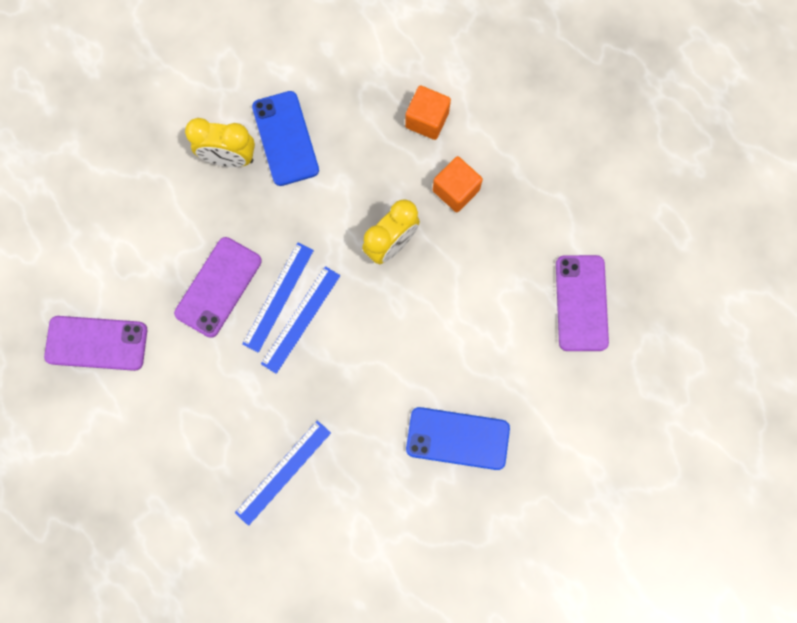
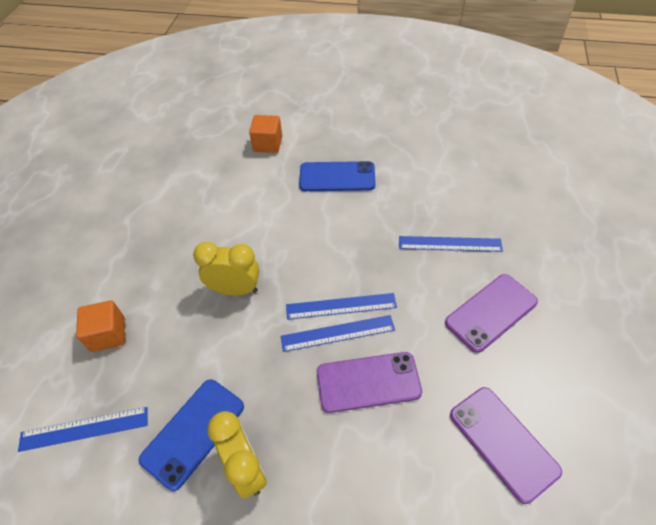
camera: 125 degrees left, 25 degrees down
blue phone [406,407,510,470] -> blue phone turned 60 degrees counterclockwise [299,161,376,191]
orange cube [433,156,483,212] -> orange cube moved to [249,115,282,153]
purple phone [556,255,609,351] -> purple phone moved to [445,274,538,353]
none -> blue ruler [18,407,148,452]

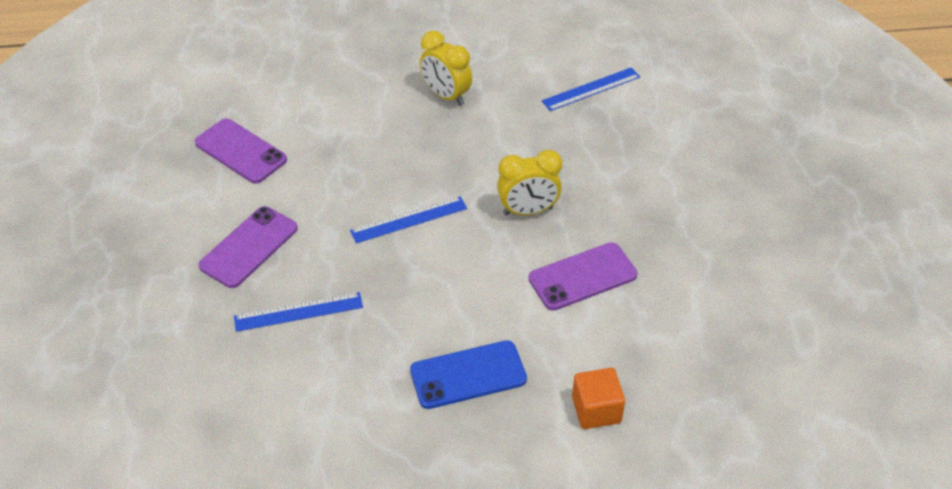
camera: 160 degrees right, 5 degrees down
orange cube [76,300,125,352] -> none
blue phone [139,379,244,491] -> none
blue ruler [281,315,395,352] -> none
purple phone [317,352,422,413] -> purple phone moved to [529,242,638,311]

